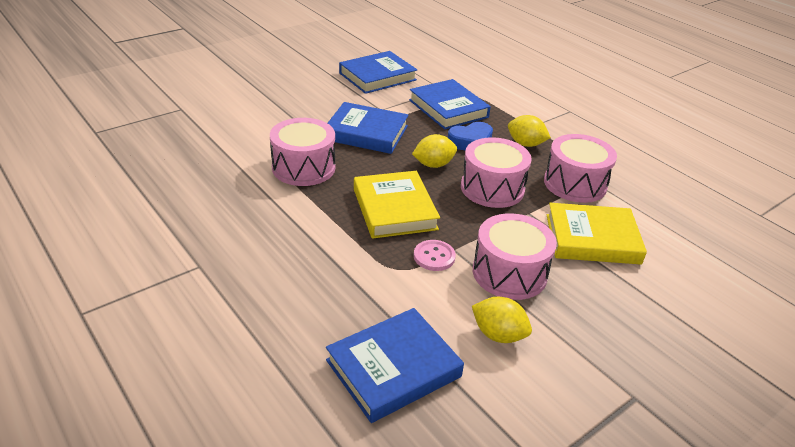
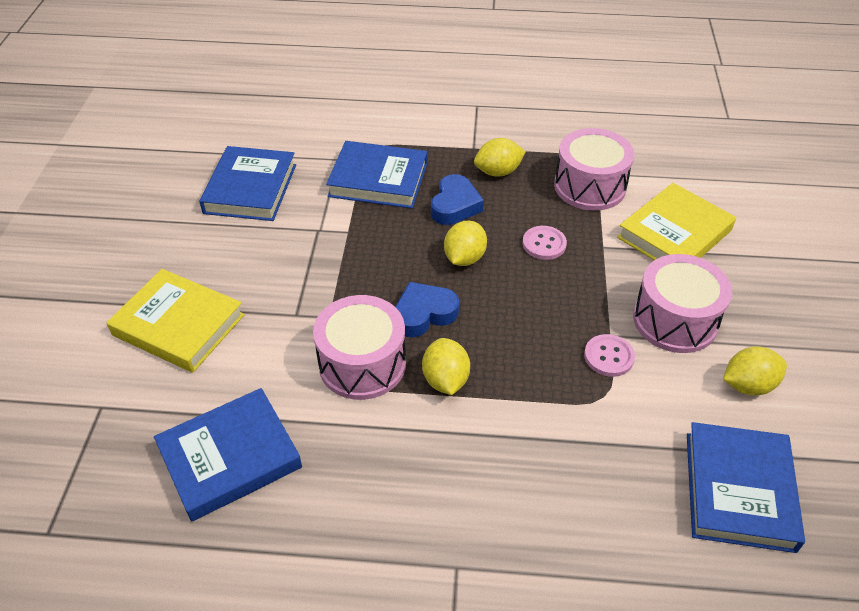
camera: 45 degrees left, 10 degrees up
blue book [328,102,408,154] -> blue book moved to [154,388,302,522]
yellow book [354,171,440,239] -> yellow book moved to [106,269,245,373]
pink drum [461,137,532,208] -> pink button [523,226,567,260]
none -> blue heart [395,282,459,337]
none -> yellow lemon [422,338,470,395]

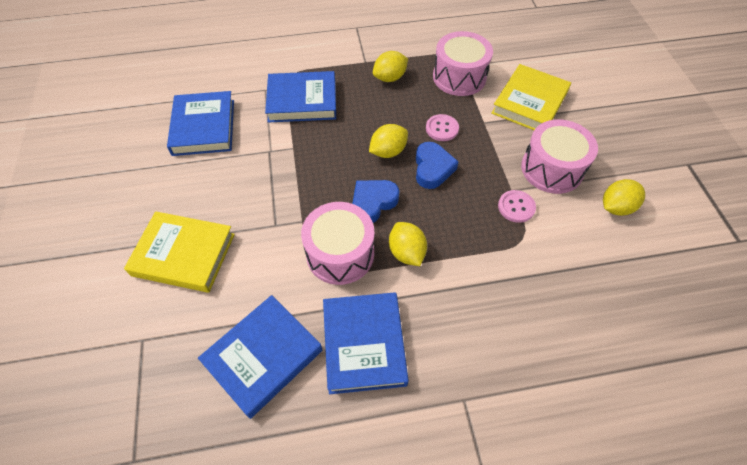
camera: 15 degrees left, 10 degrees up
blue heart [431,174,484,225] -> blue heart moved to [416,142,458,189]
yellow lemon [444,221,487,266] -> yellow lemon turned 45 degrees clockwise [369,124,408,158]
blue book [687,422,805,553] -> blue book moved to [323,292,409,394]

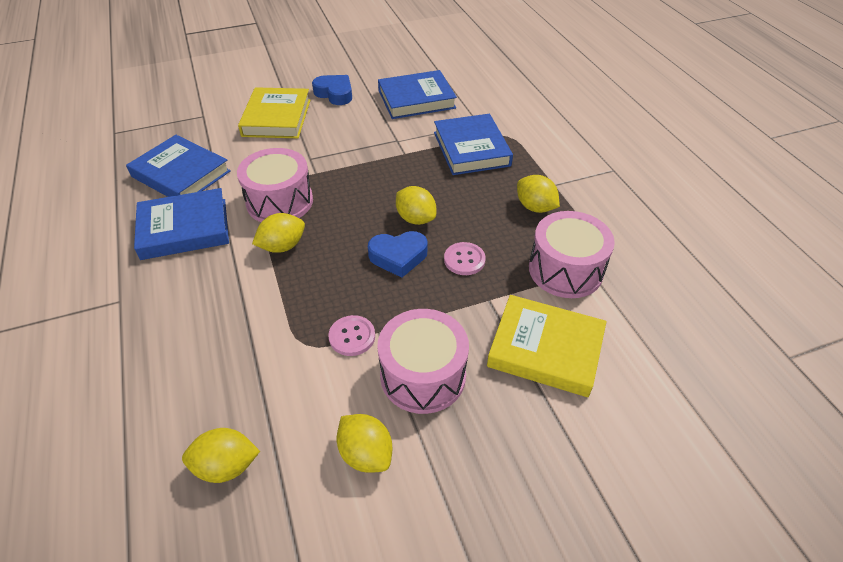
camera: 80 degrees right, 10 degrees down
blue heart [352,180,399,223] -> blue heart moved to [312,75,352,105]
none -> yellow lemon [182,428,260,483]

